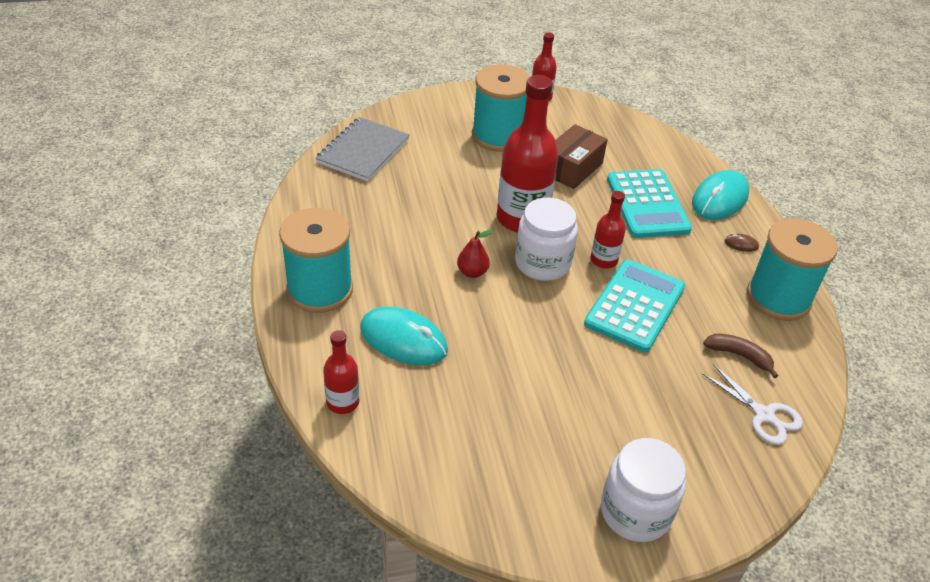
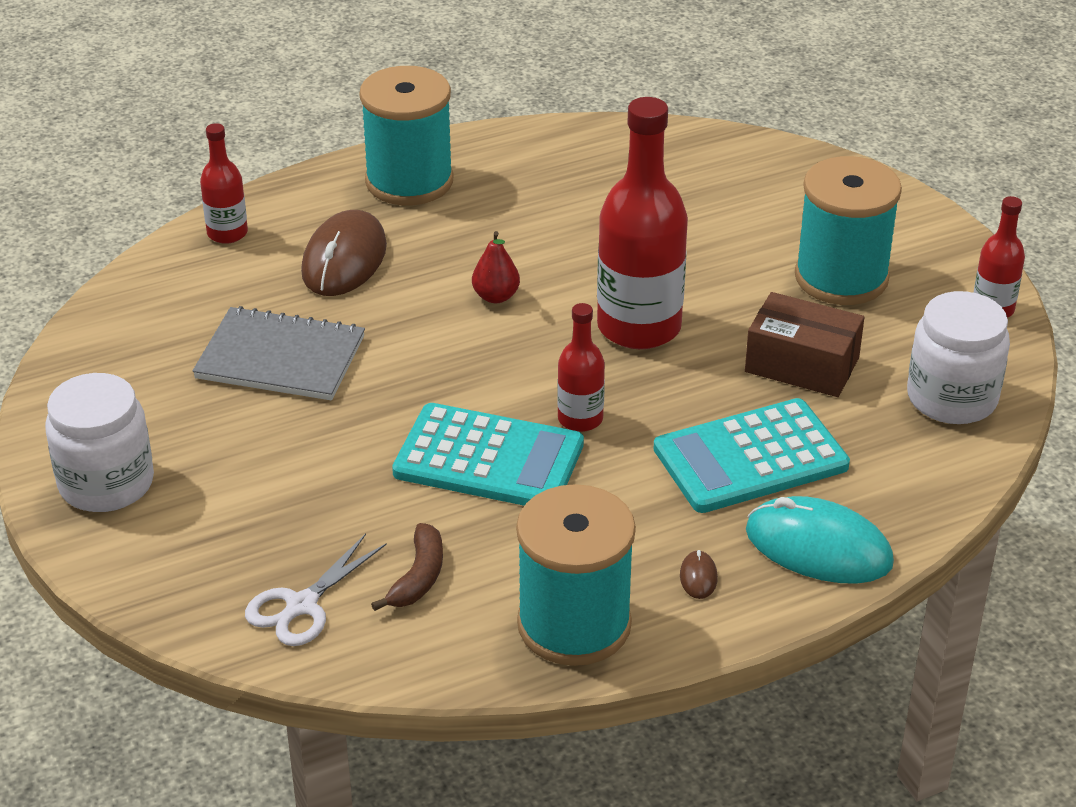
camera: 80 degrees right, 5 degrees down
grey notebook [315,117,410,182] -> grey notebook moved to [192,306,365,400]
turquoise mouse [360,306,448,365] -> brown mouse [301,210,387,296]
white jar [515,197,578,281] -> white jar moved to [907,291,1010,424]

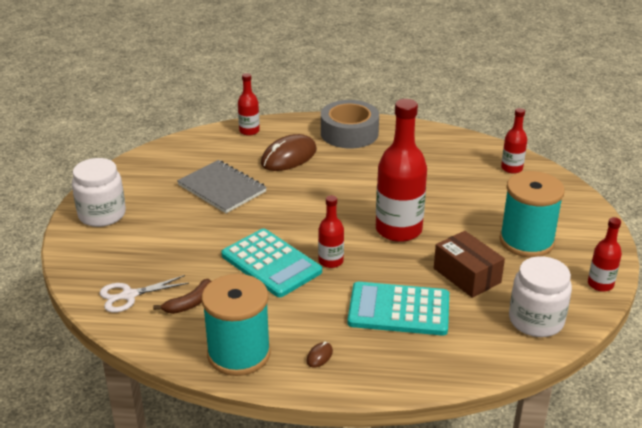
camera: 30 degrees right, 5 degrees down
turquoise spool [359,66,453,205] -> grey tape [321,100,379,148]
red pear [472,231,520,303] -> none
turquoise mouse [746,496,894,584] -> none
none -> red bottle [501,108,527,174]

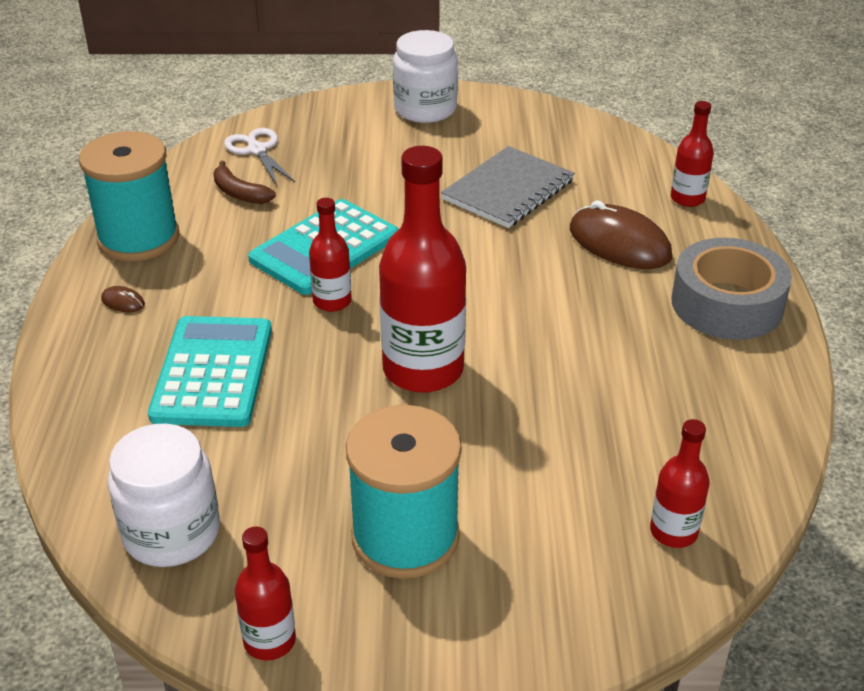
camera: 85 degrees right, 5 degrees up
brown box [434,231,505,298] -> none

